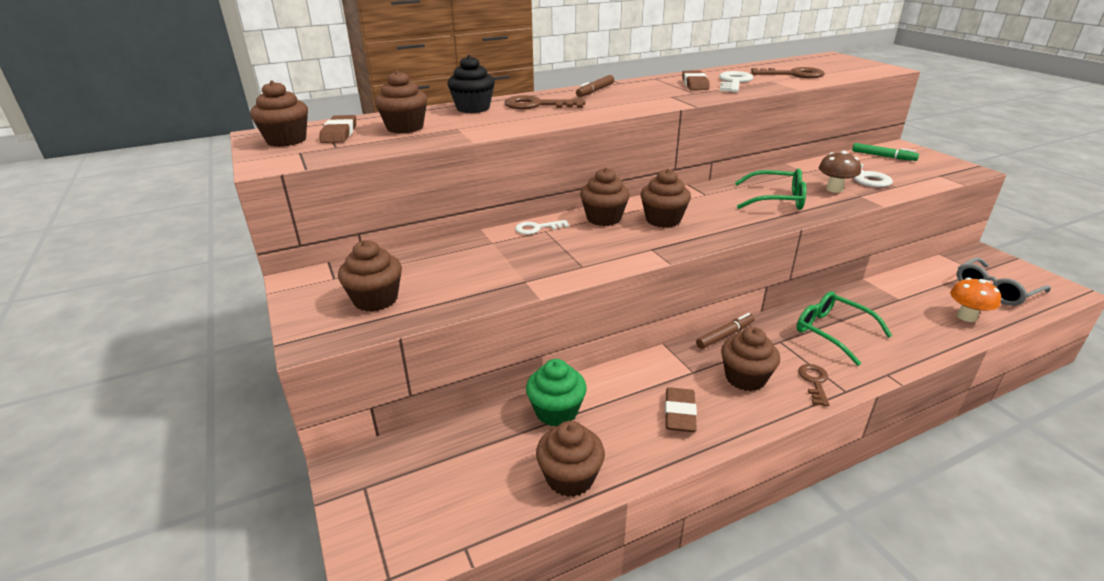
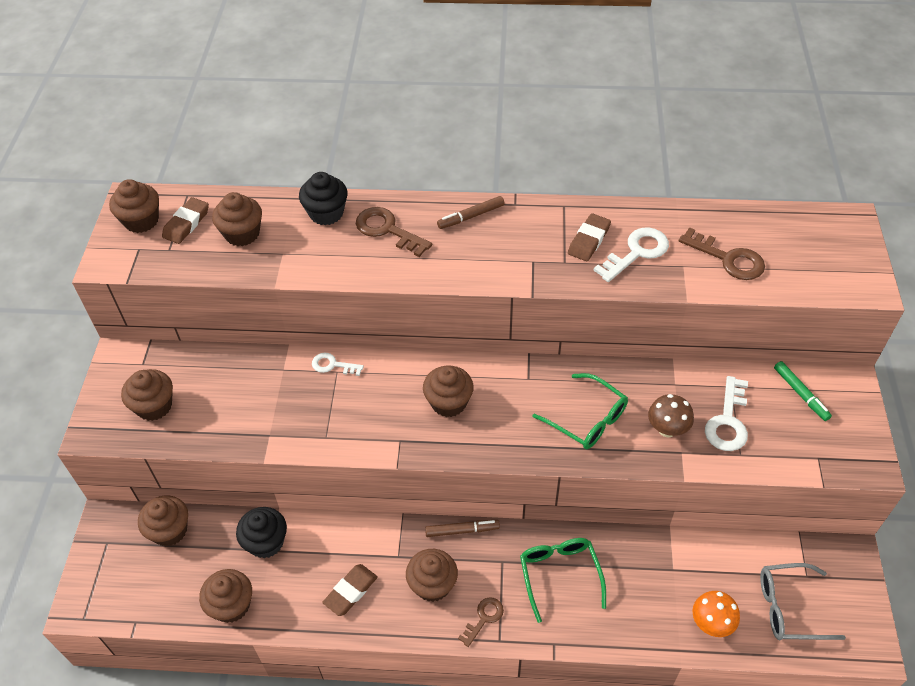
camera: 30 degrees right, 20 degrees up
green cupcake [526,359,587,426] -> black cupcake [236,507,287,558]
brown cupcake [580,167,630,226] -> brown cupcake moved to [138,495,188,546]

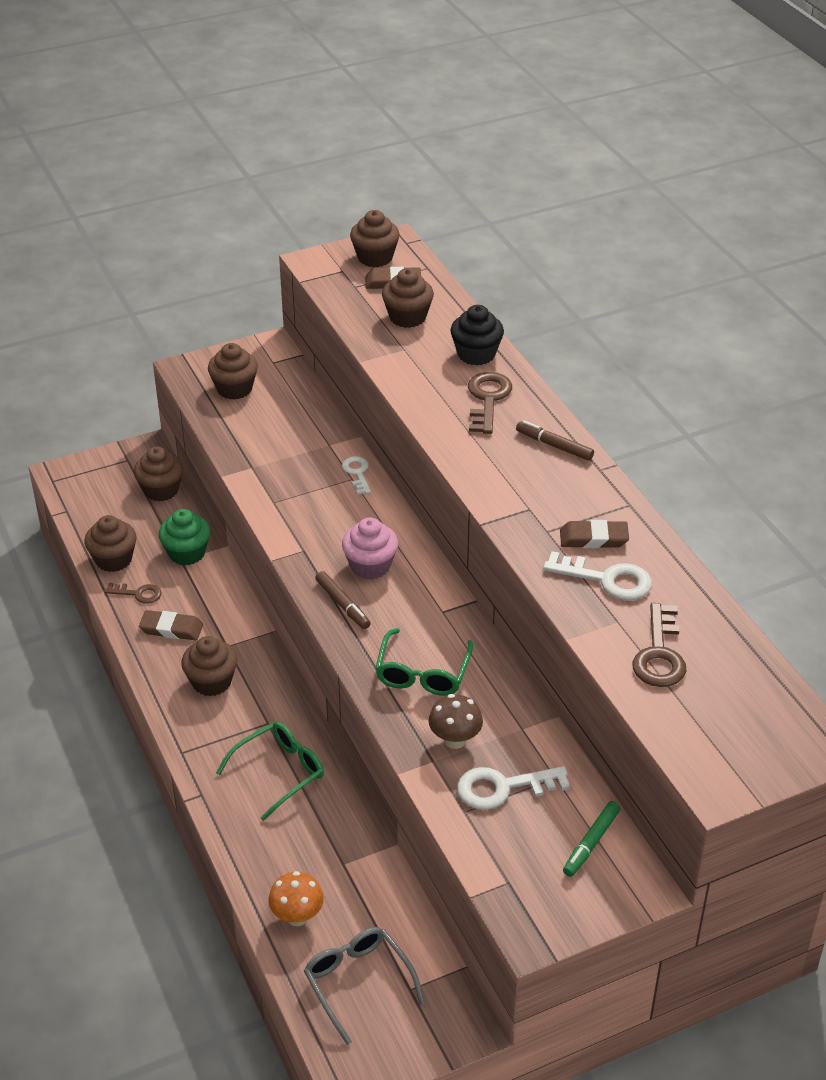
camera: 60 degrees right, 10 degrees down
black cupcake [236,507,287,558] -> green cupcake [159,509,210,565]
brown cupcake [423,366,474,417] -> pink cupcake [342,517,398,579]
brown marker [425,520,500,537] -> brown marker moved to [316,571,371,629]
brown key [458,598,504,647] -> brown key moved to [105,583,161,604]

